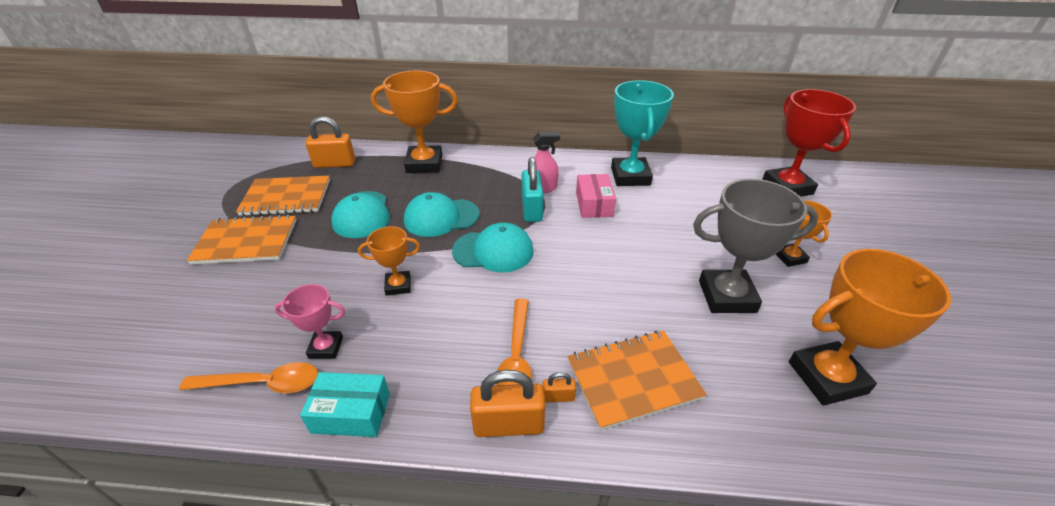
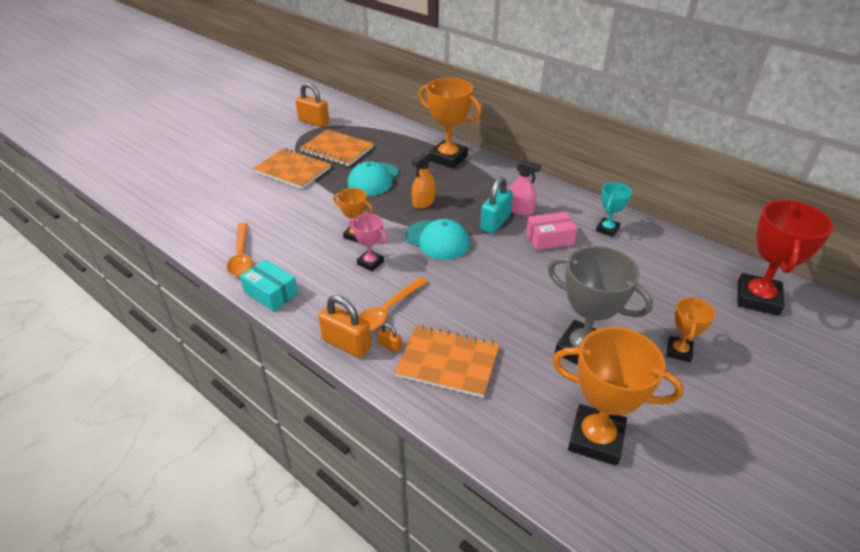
camera: 35 degrees right, 0 degrees up
orange spoon [179,362,318,393] -> orange spoon turned 45 degrees clockwise [227,223,252,276]
pink trophy [274,284,345,359] -> pink trophy moved to [349,214,387,271]
orange padlock [305,116,355,168] -> orange padlock moved to [296,83,329,127]
turquoise cap [404,192,479,237] -> orange spray bottle [412,153,435,209]
pink box [576,174,616,218] -> pink box turned 45 degrees clockwise [526,212,577,251]
turquoise trophy [611,80,674,186] -> turquoise trophy [596,182,632,237], size x0.54

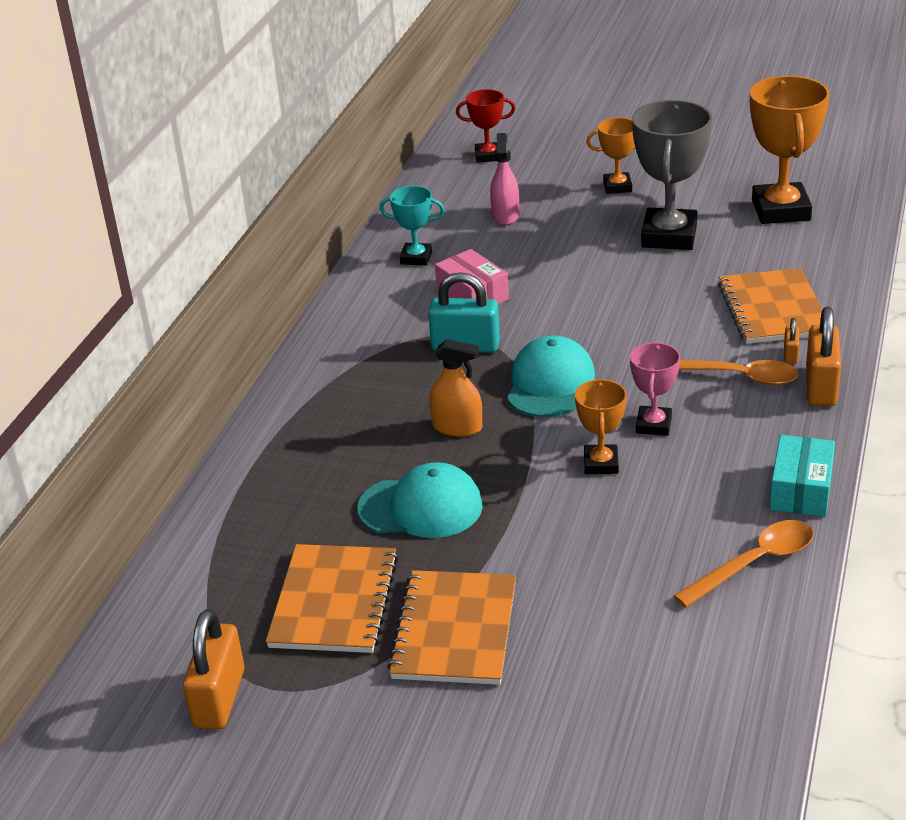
camera: 110 degrees left, 5 degrees down
orange trophy [419,78,482,168] -> none
pink spray bottle [509,160,541,215] -> pink spray bottle moved to [490,133,519,225]
red trophy [738,200,833,316] -> red trophy [456,89,516,163], size x0.54

